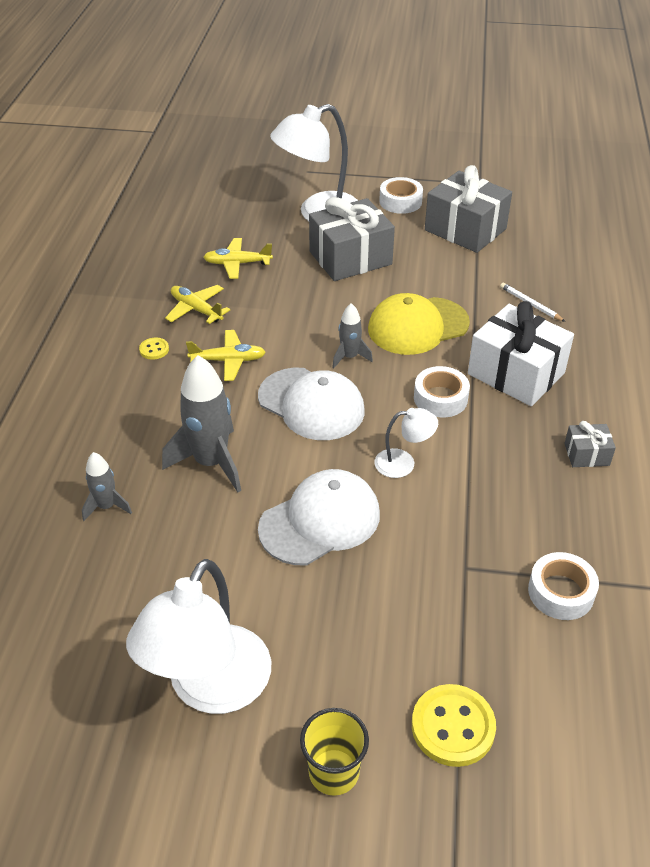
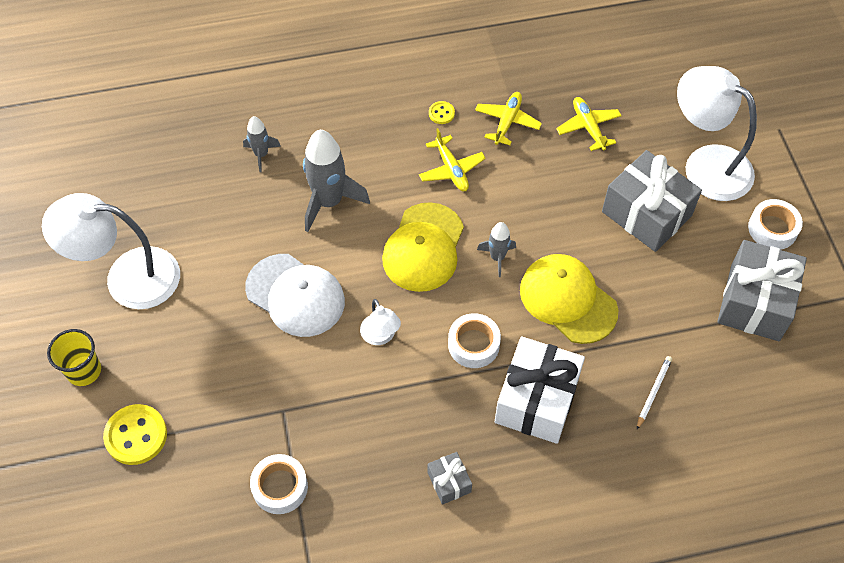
camera: 70 degrees right, 15 degrees up
white cap [258,368,365,440] -> yellow cap [382,202,464,292]

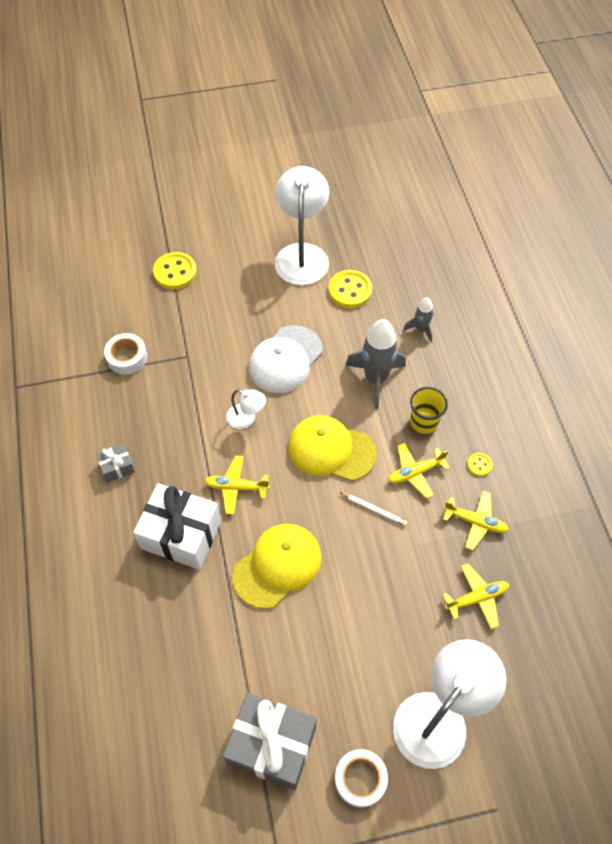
camera: 90 degrees right, 0 degrees up
yellow cup [47,329,101,386] -> yellow cup moved to [410,387,448,434]
white lamp [360,299,401,345] -> white lamp turned 135 degrees counterclockwise [226,389,266,429]
white tape [448,313,501,368] -> yellow plane [205,455,270,515]
grey rocket [477,222,516,277] -> none
grey gift [602,150,702,252] -> none
white pencil [637,356,672,429] -> white pencil moved to [339,492,407,526]
none -> yellow button [329,270,372,308]

